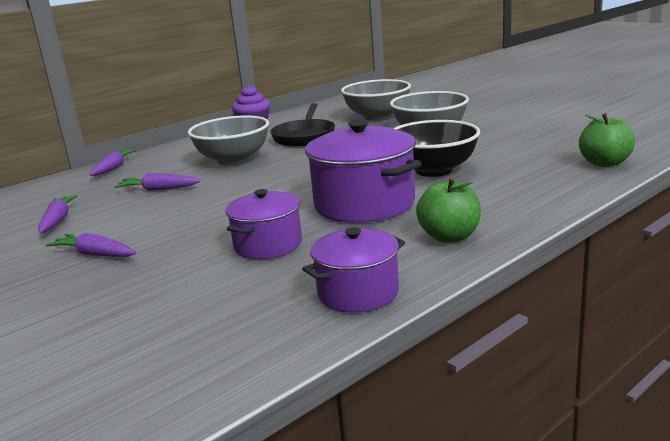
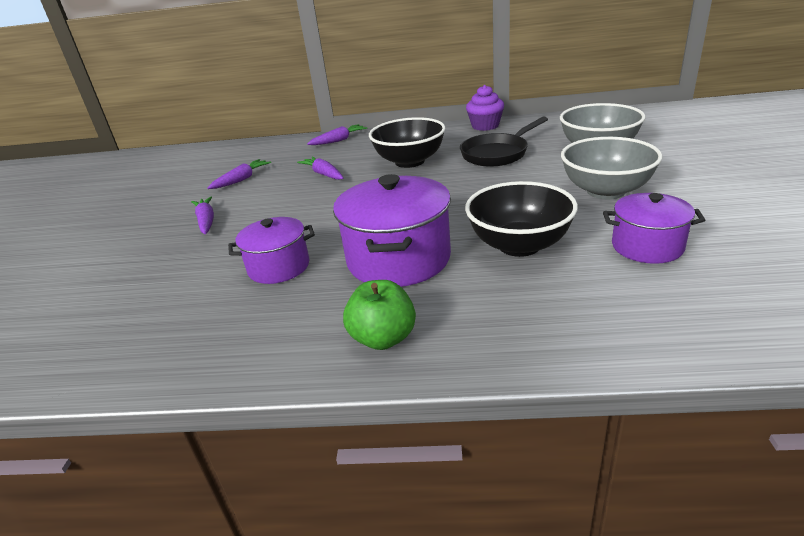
camera: 45 degrees right, 10 degrees up
grey bowl [188,115,269,165] -> black bowl [369,117,445,168]
purple pot [302,227,405,312] -> purple pot moved to [603,193,705,264]
green apple [579,113,635,167] -> none

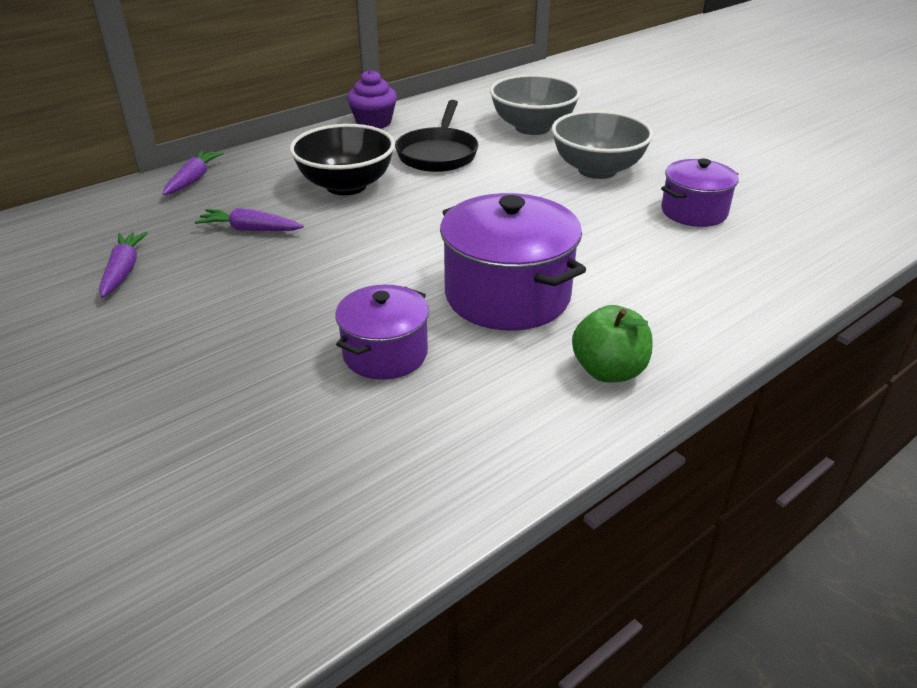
camera: 45 degrees left, 5 degrees up
purple carrot [191,196,214,234] -> none
black bowl [465,181,578,257] -> none

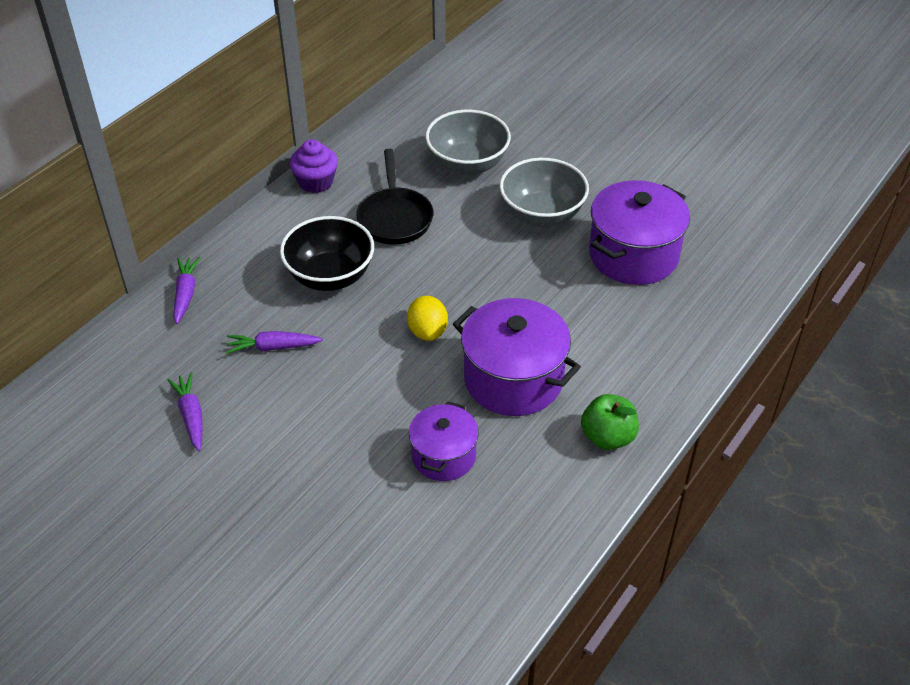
camera: 15 degrees left, 10 degrees up
purple pot [661,159,739,227] -> purple pot [589,180,690,285], size x1.64
none -> yellow lemon [407,296,448,341]

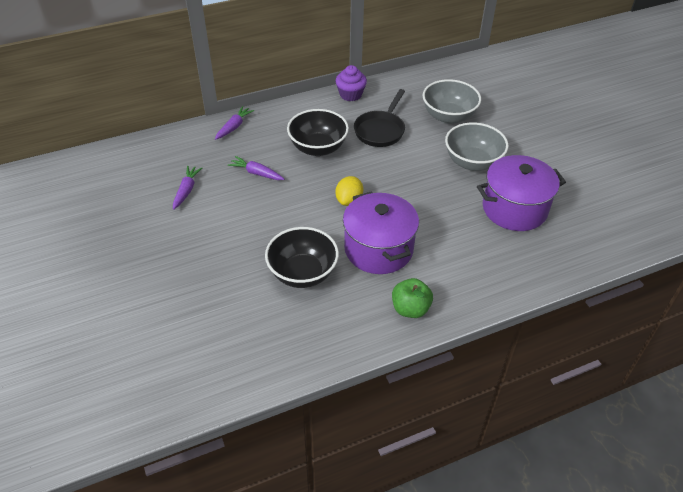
camera: 30 degrees right, 0 degrees up
purple pot [409,401,479,481] -> black bowl [265,227,339,288]

